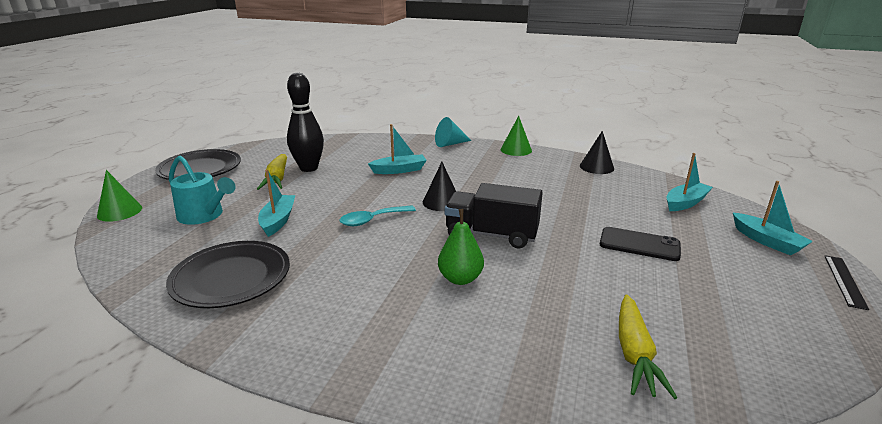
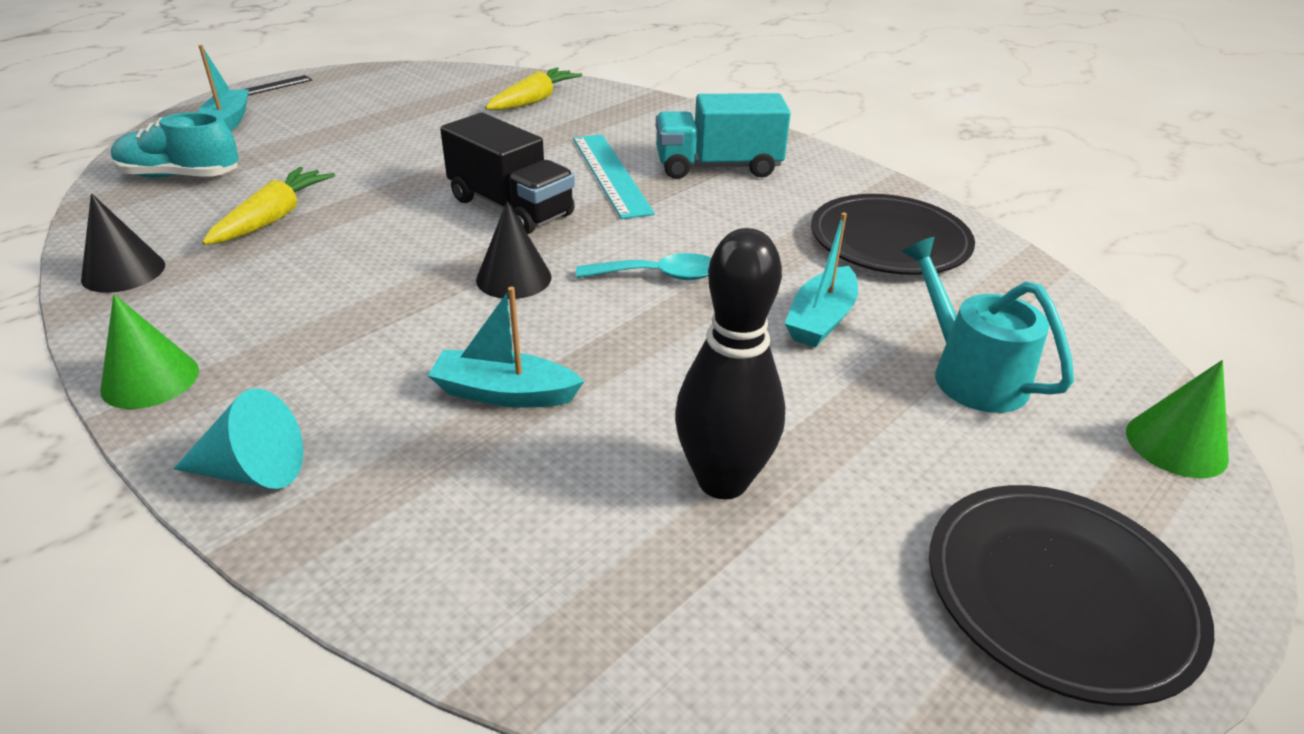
camera: 155 degrees left, 10 degrees up
yellow carrot [257,154,287,190] -> yellow carrot moved to [202,167,335,245]
green pear [438,209,484,285] -> turquoise ruler [573,134,655,219]
black phone [600,227,681,261] -> none
turquoise boat [666,153,713,211] -> turquoise shoe [111,112,239,178]
none -> turquoise truck [656,93,791,179]

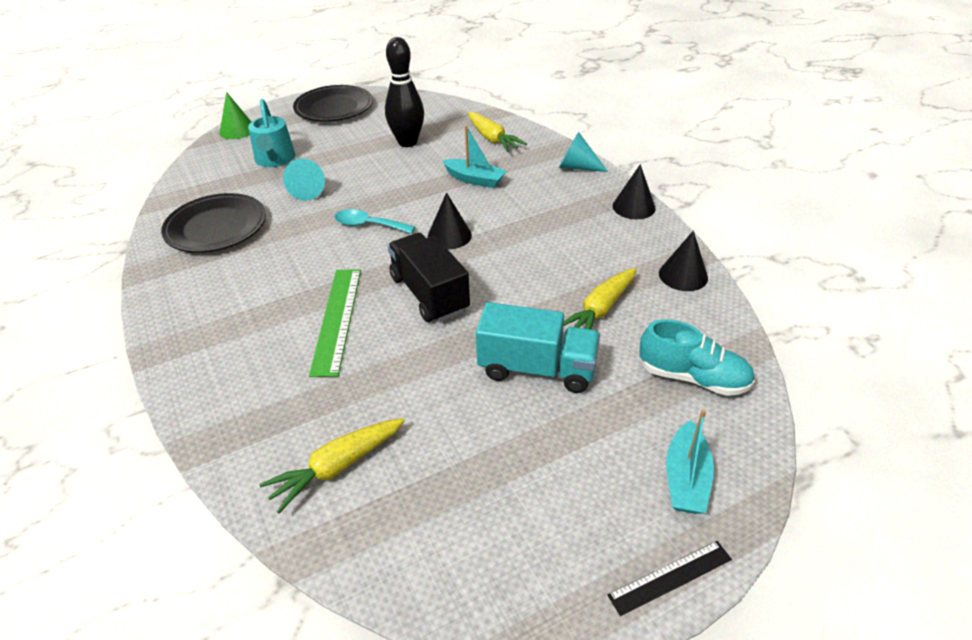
camera: 160 degrees left, 5 degrees up
green cone [100,294,199,409] -> black cone [613,164,656,219]
turquoise ruler [573,134,655,219] -> green ruler [309,269,361,377]
turquoise truck [656,93,791,179] -> turquoise truck moved to [476,302,600,393]
turquoise boat [785,212,858,348] -> turquoise cone [283,159,325,201]
none -> yellow carrot [468,112,527,152]

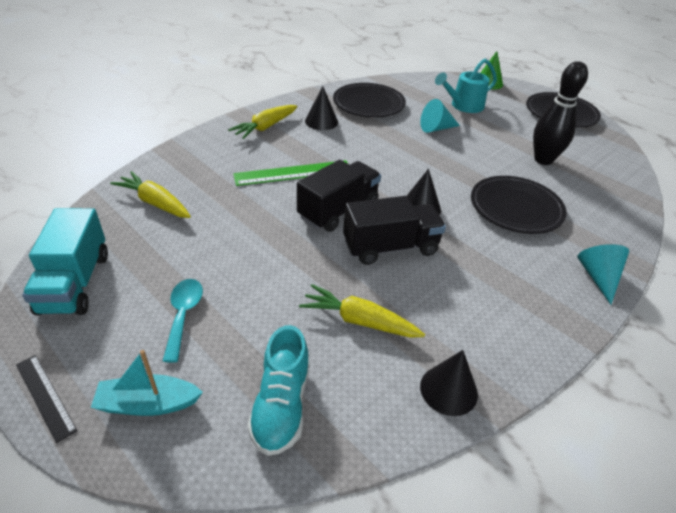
camera: 70 degrees right, 0 degrees up
turquoise spoon [335,209,415,234] -> turquoise spoon moved to [163,279,203,363]
turquoise boat [442,125,506,188] -> black plate [471,176,567,234]
yellow carrot [468,112,527,152] -> yellow carrot moved to [228,105,297,139]
turquoise truck [476,302,600,393] -> turquoise truck moved to [22,208,108,315]
black cone [613,164,656,219] -> black cone moved to [305,86,338,130]
none -> black truck [343,196,446,265]

